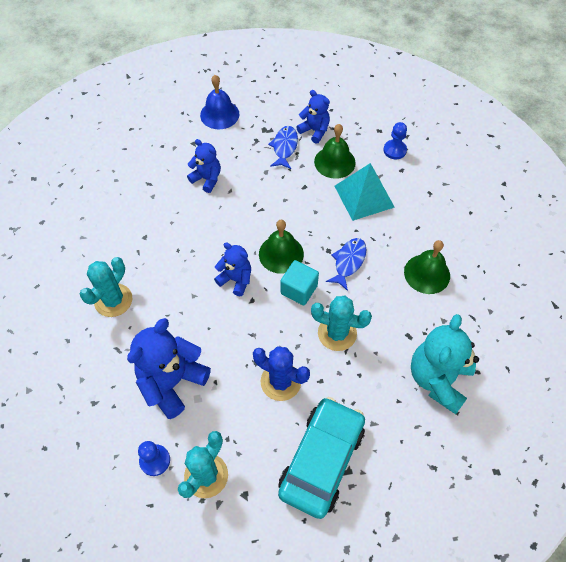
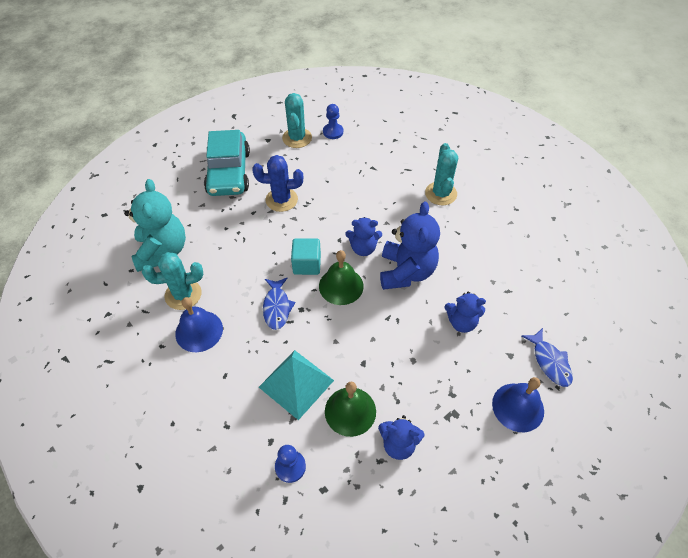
camera: 150 degrees right, 5 degrees down
blue teddy bear [127,318,211,419] -> blue teddy bear moved to [380,201,440,290]
blue fish [268,126,298,169] -> blue fish moved to [522,328,573,387]
turquoise cactus [311,296,372,351] -> turquoise cactus moved to [142,252,203,310]
green bell [404,240,450,294] -> blue bell [175,297,223,352]

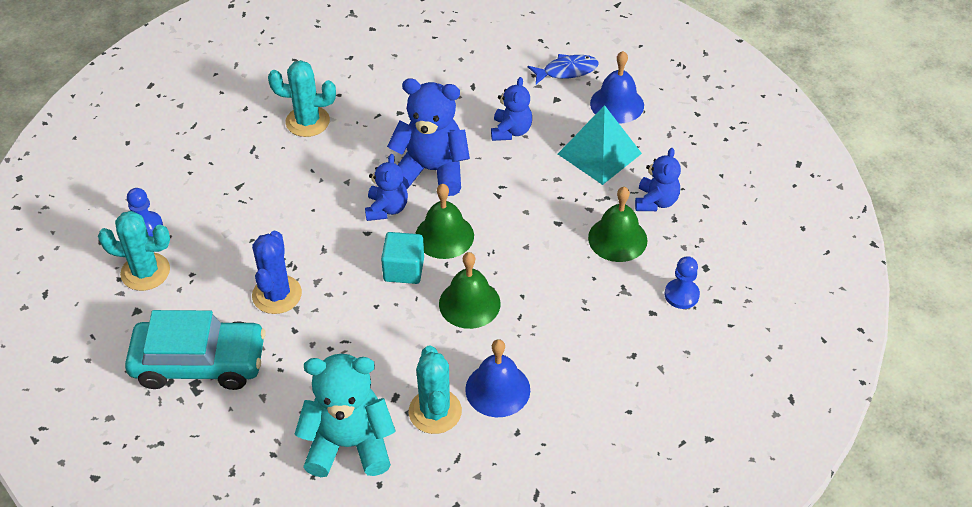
camera: 85 degrees left, 5 degrees down
turquoise pyramid [259,350,334,420] -> turquoise pyramid moved to [558,105,642,185]
blue fish [263,278,295,330] -> green bell [439,252,501,329]

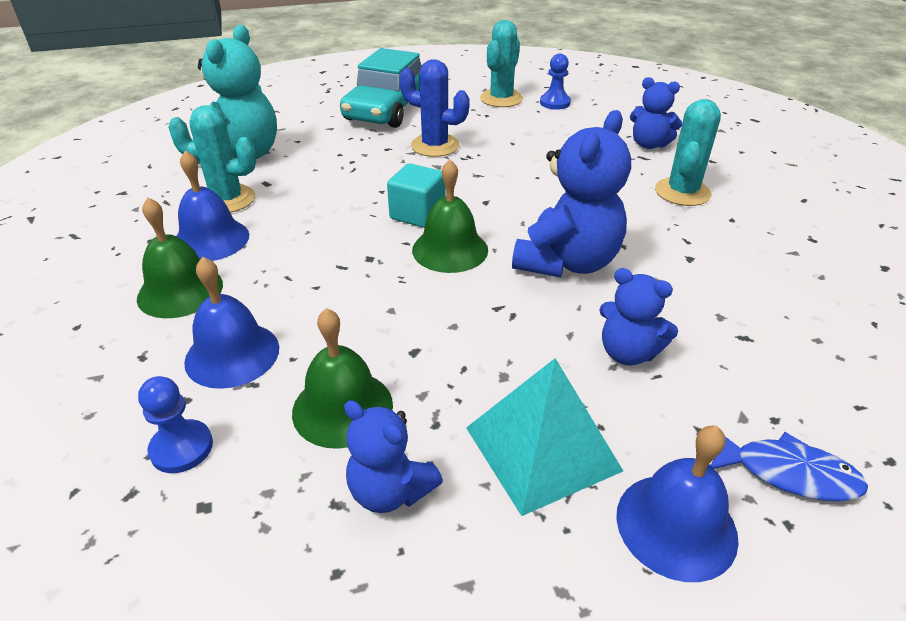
camera: 110 degrees right, 10 degrees down
blue teddy bear [365,154,408,221] -> blue teddy bear moved to [630,77,682,149]
green bell [439,252,501,329] -> green bell moved to [137,197,223,318]
blue fish [528,54,599,84] -> blue fish turned 75 degrees counterclockwise [710,432,868,502]
none -> blue bell [184,257,279,389]

